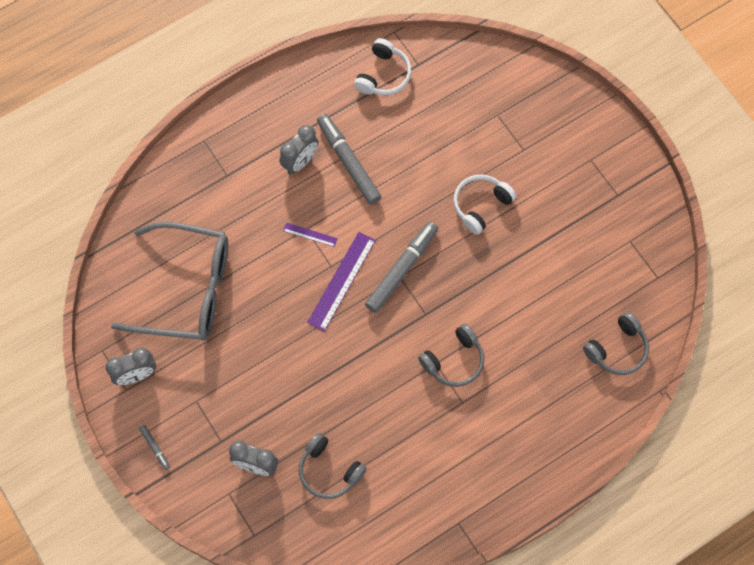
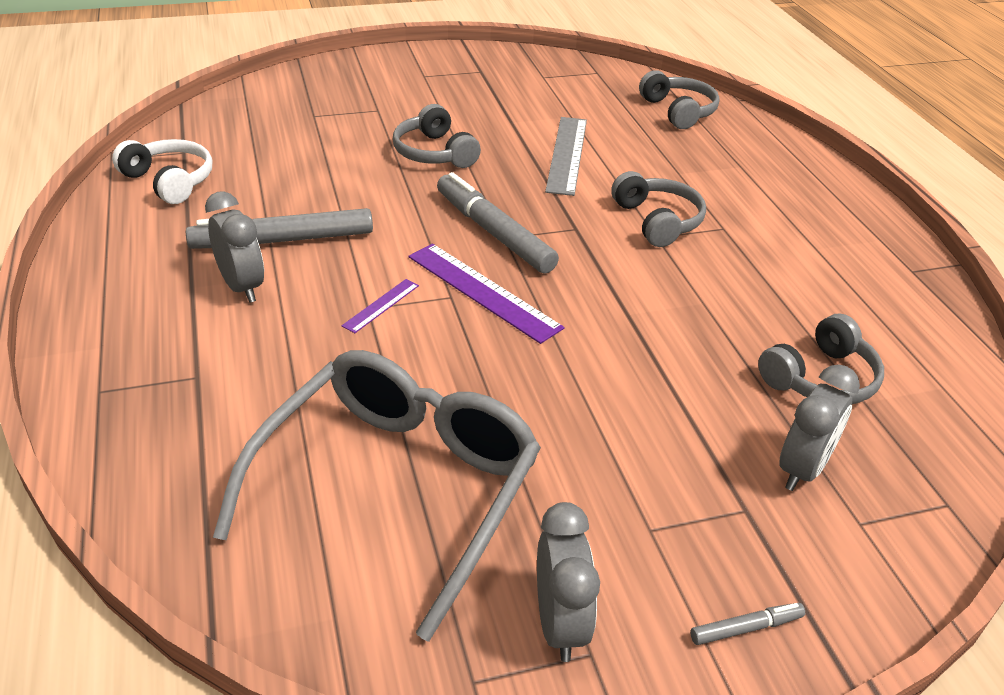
camera: 75 degrees left, 30 degrees down
white headphones [453,174,516,235] -> grey headphones [393,104,481,168]
none -> grey ruler [545,117,587,196]

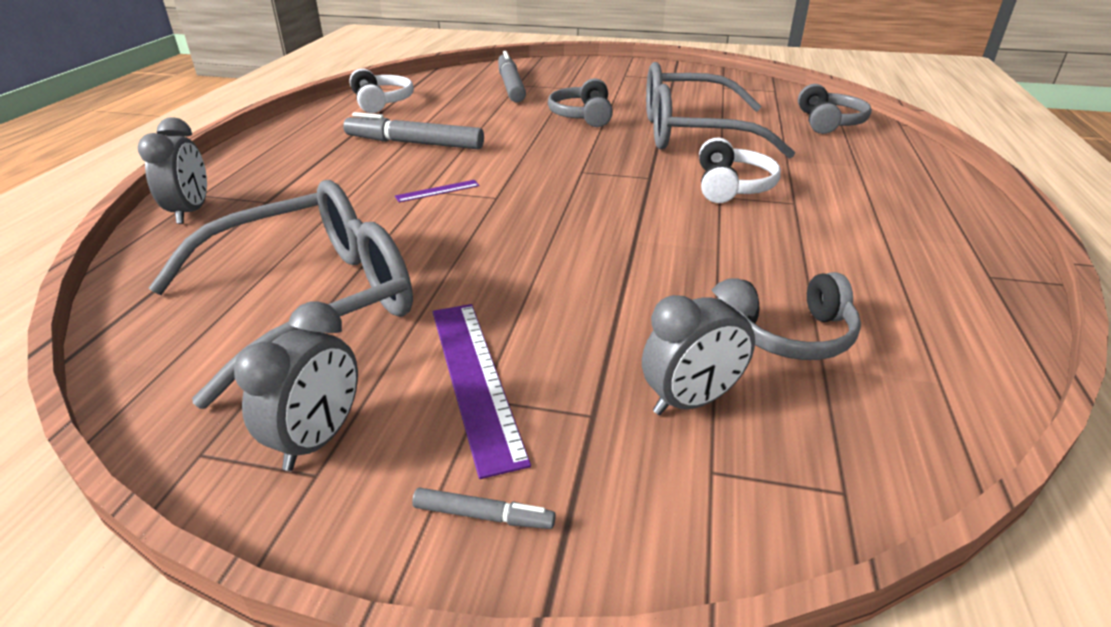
camera: 30 degrees right, 5 degrees down
grey clock [205,191,264,303] -> grey clock moved to [138,117,207,224]
purple ruler [408,244,564,344] -> purple ruler moved to [433,304,531,479]
grey marker [437,172,559,274] -> grey marker moved to [498,51,526,103]
grey ruler [545,117,587,196] -> grey glasses [646,62,795,159]
grey headphones [611,171,706,247] -> white headphones [699,137,781,203]

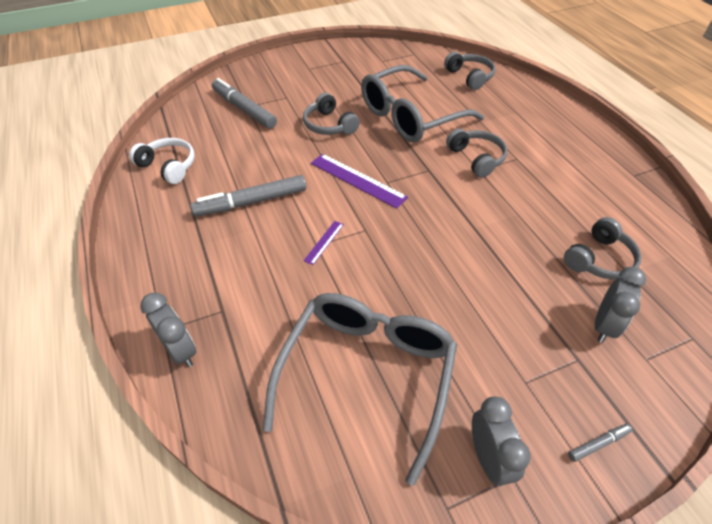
camera: 35 degrees left, 15 degrees up
purple ruler [433,304,531,479] -> purple ruler moved to [311,154,408,209]
white headphones [699,137,781,203] -> grey headphones [446,129,507,178]

